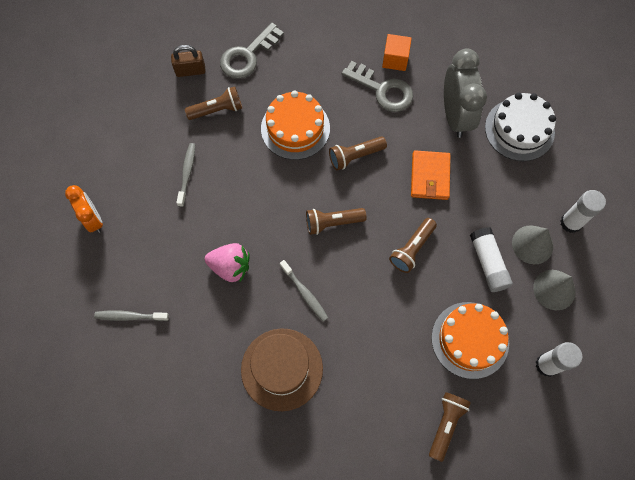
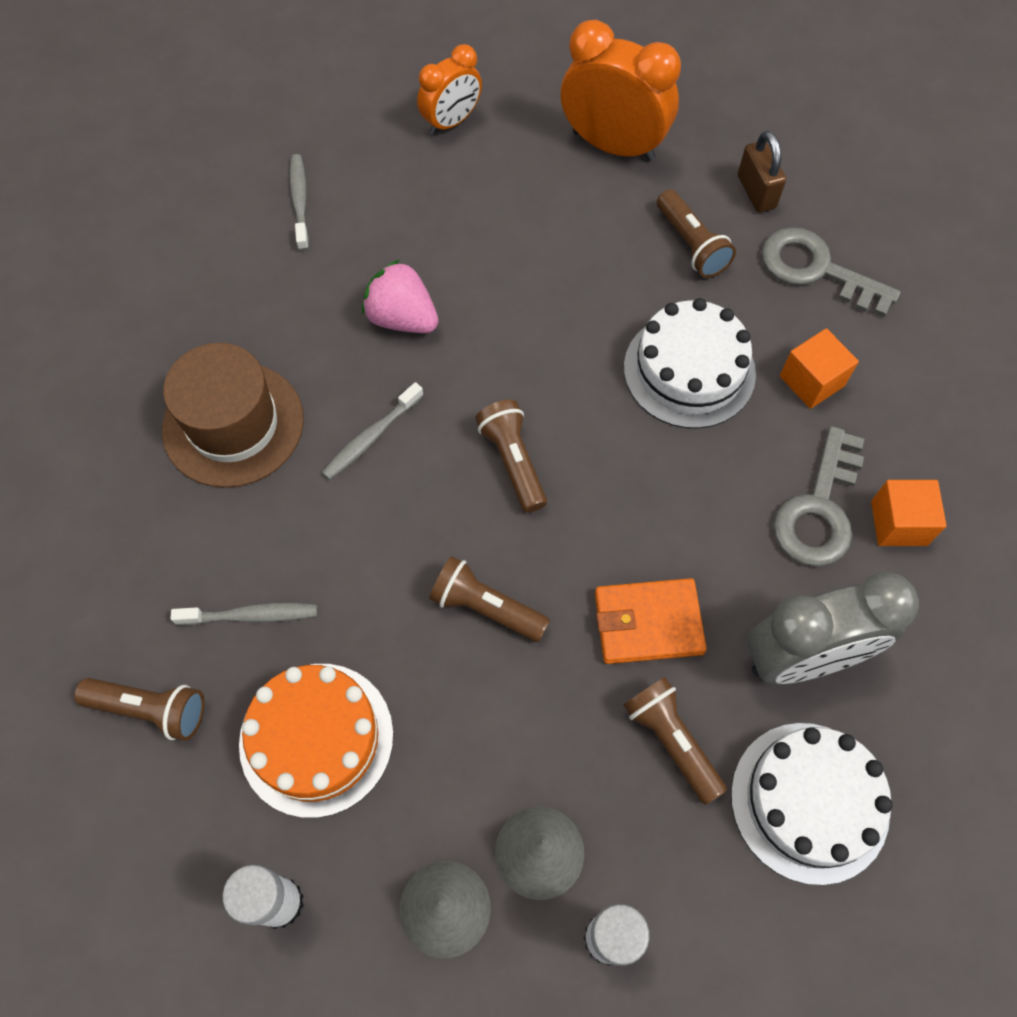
camera: 80 degrees right, 5 degrees down
grey toothbrush [176,143,195,207] -> grey toothbrush moved to [170,603,317,626]
pink strawberry [205,243,250,282] -> pink strawberry turned 120 degrees clockwise [362,259,439,333]
orange cake [261,91,330,160] -> white cake [624,298,756,429]
brown flashlight [329,136,387,170] -> brown flashlight moved to [623,677,727,805]
white glue stick [470,227,513,292] -> none
none -> orange clock [561,20,681,161]
none -> orange cube [780,328,859,409]

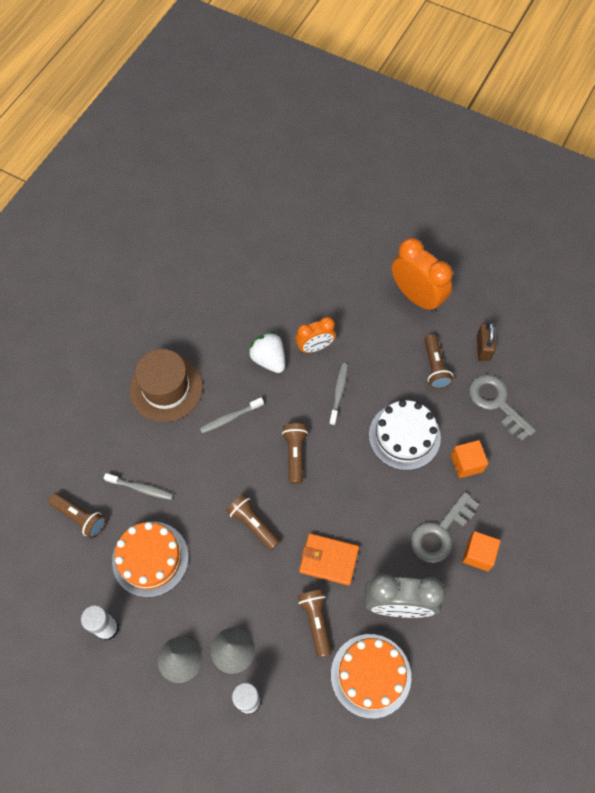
camera: 20 degrees right, 0 degrees up
grey toothbrush [290,154,309,251] -> grey toothbrush moved to [329,363,348,425]
pink strawberry [362,259,439,333] -> white strawberry [248,332,285,373]
orange clock [417,44,482,135] -> orange clock moved to [295,317,336,353]
white cake [731,723,893,885] -> orange cake [331,634,411,719]

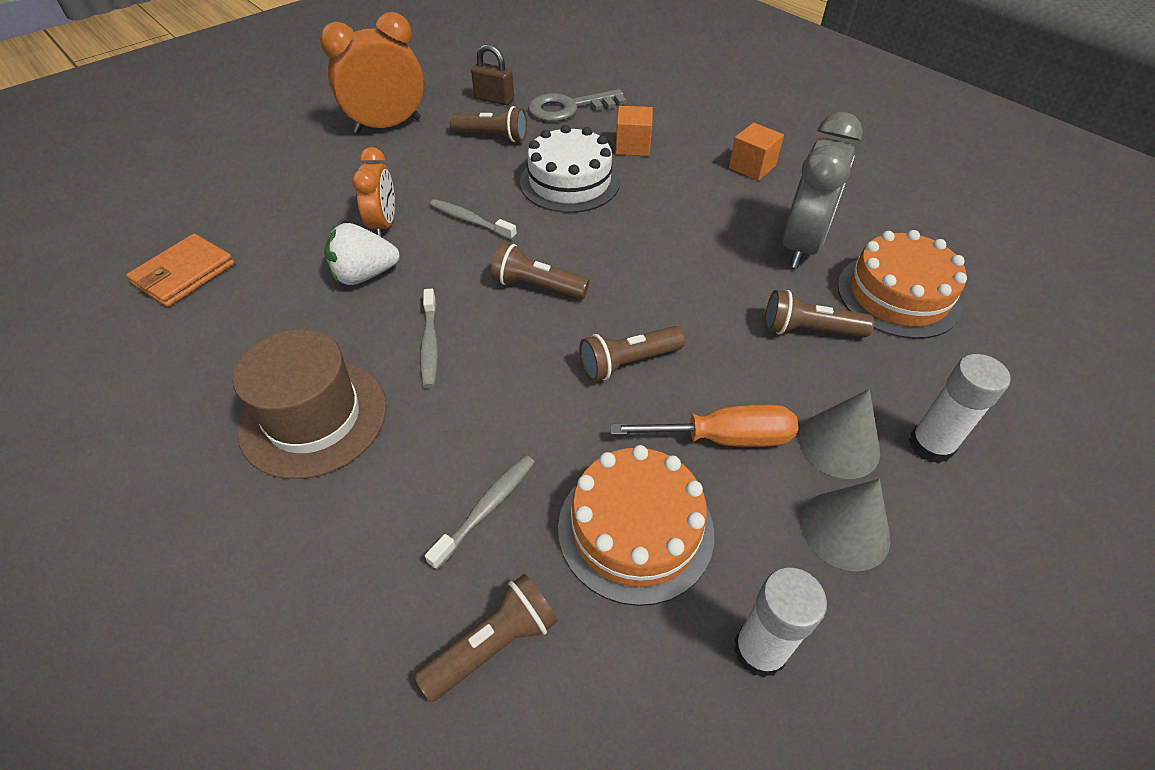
camera: 70 degrees left, 15 degrees down
orange wallet [299,533,359,586] -> orange wallet moved to [126,234,235,307]
grey key [410,492,479,563] -> none
none -> orange screwdriver [610,404,798,447]

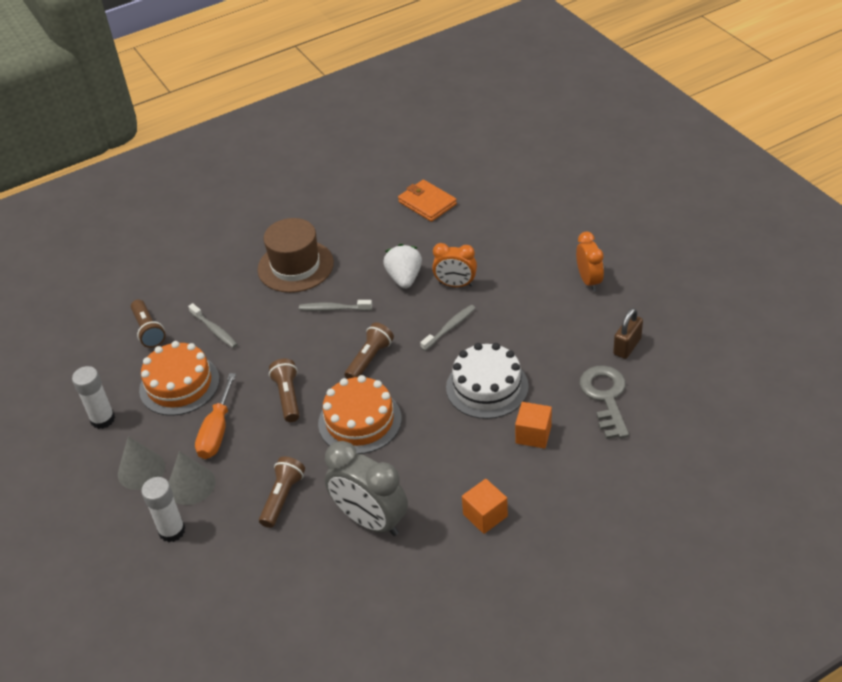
camera: 105 degrees right, 5 degrees down
orange clock [320,12,424,133] -> orange clock [576,232,604,291], size x0.61
brown flashlight [449,106,527,142] -> none
orange cake [837,230,967,339] -> orange cake moved to [318,375,402,454]

